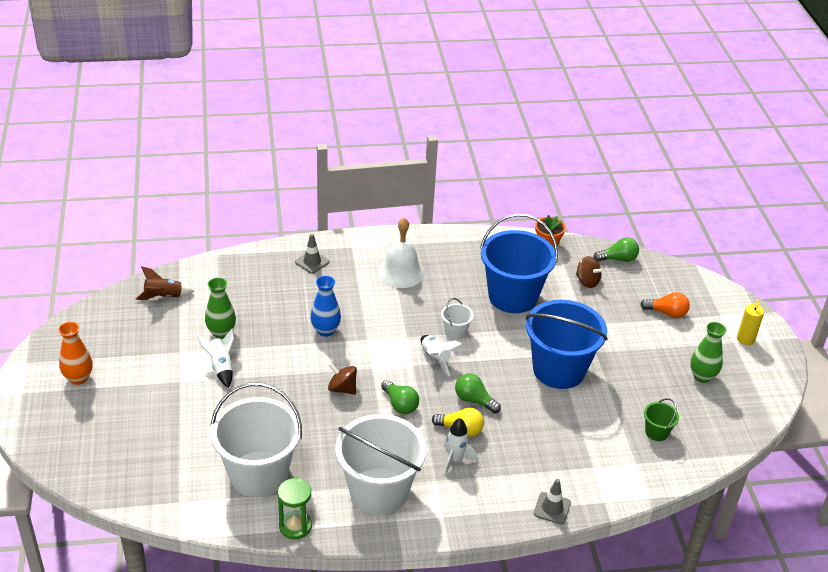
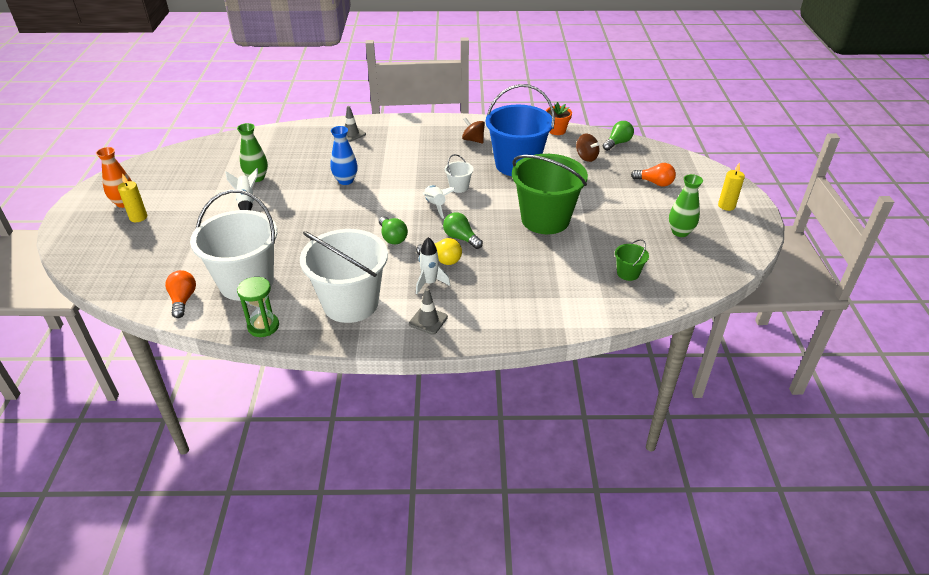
camera: 10 degrees right, 0 degrees up
brown rocket [136,266,194,300] -> none
brown spinning top [328,363,357,395] -> brown spinning top moved to [462,117,485,144]
white bell [378,218,425,288] -> none
blue bucket [526,300,608,389] -> green bucket [512,154,588,234]
grey traffic cone [534,479,571,524] -> grey traffic cone moved to [409,288,448,335]
green light bulb [594,237,639,262] -> green light bulb turned 45 degrees counterclockwise [603,121,634,151]
none -> yellow candle [118,174,147,222]
none -> orange light bulb [165,270,196,318]

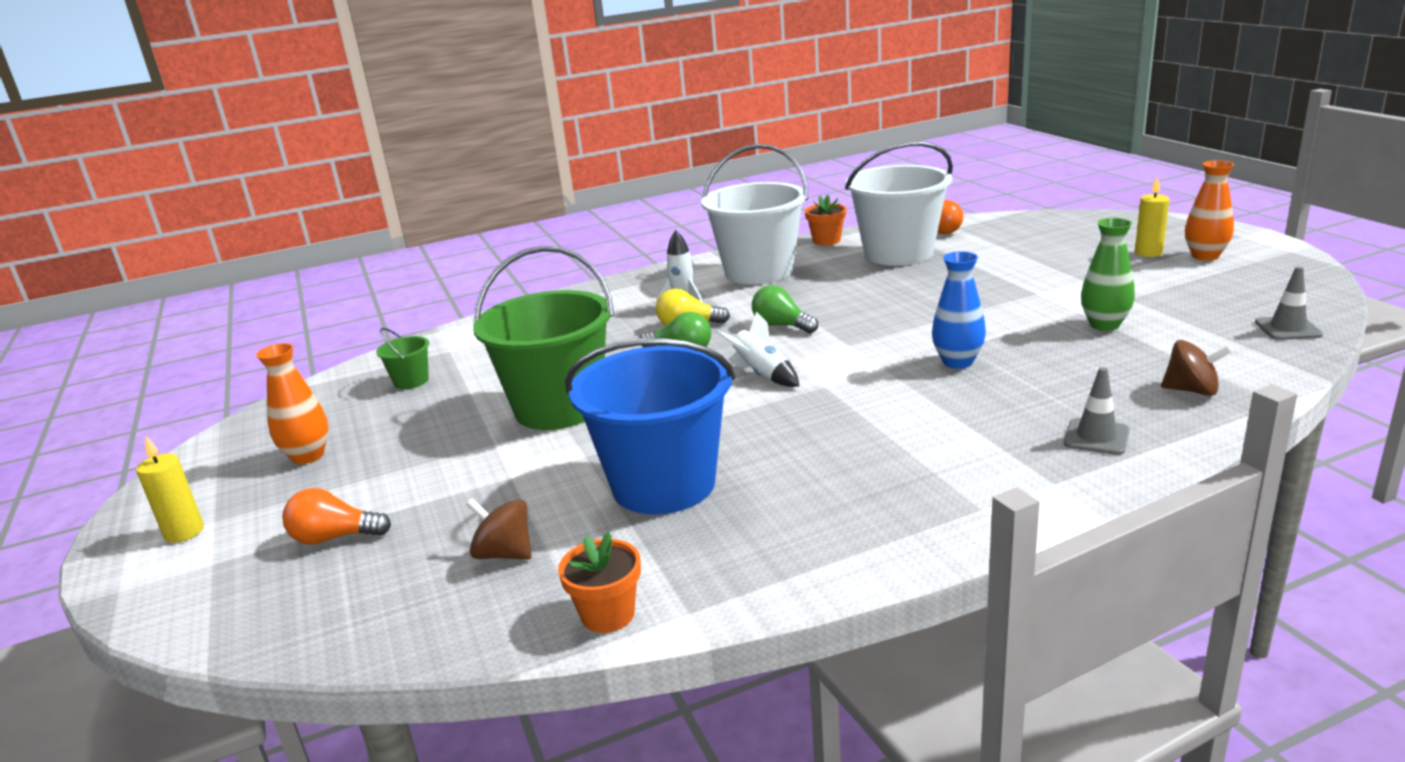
camera: 160 degrees right, 15 degrees down
white rocket [225,168,258,210] -> none
green hourglass [237,277,279,337] -> orange flower pot [805,195,846,245]
grey traffic cone [409,288,448,335] -> grey traffic cone moved to [1255,267,1323,340]
white bucket [445,154,473,193] -> none
brown spinning top [462,117,485,144] -> brown spinning top moved to [1161,340,1232,396]
green light bulb [603,121,634,151] -> none
green vase [669,174,703,237] -> orange vase [256,343,329,464]

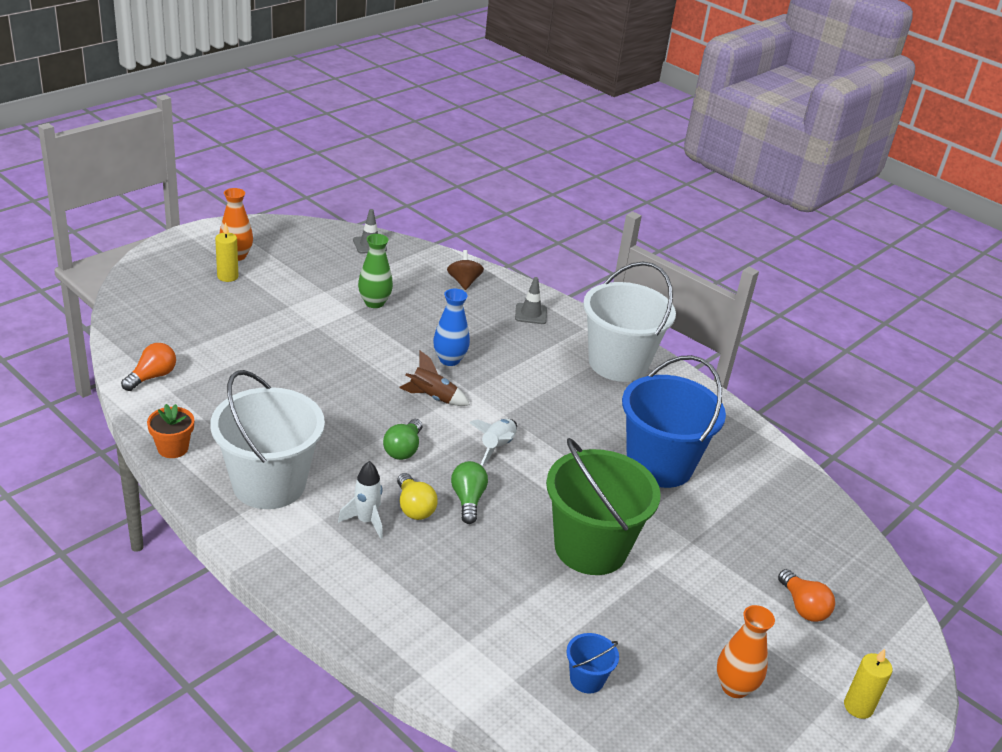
camera: 120 degrees left, 10 degrees up
green bucket [376,328,429,389] -> blue bucket [566,633,619,693]
brown spinning top [466,498,531,560] -> none
orange flower pot [558,532,641,633] -> none
white bucket [845,141,953,266] -> white bucket moved to [583,262,676,382]
none -> brown rocket [399,351,470,406]

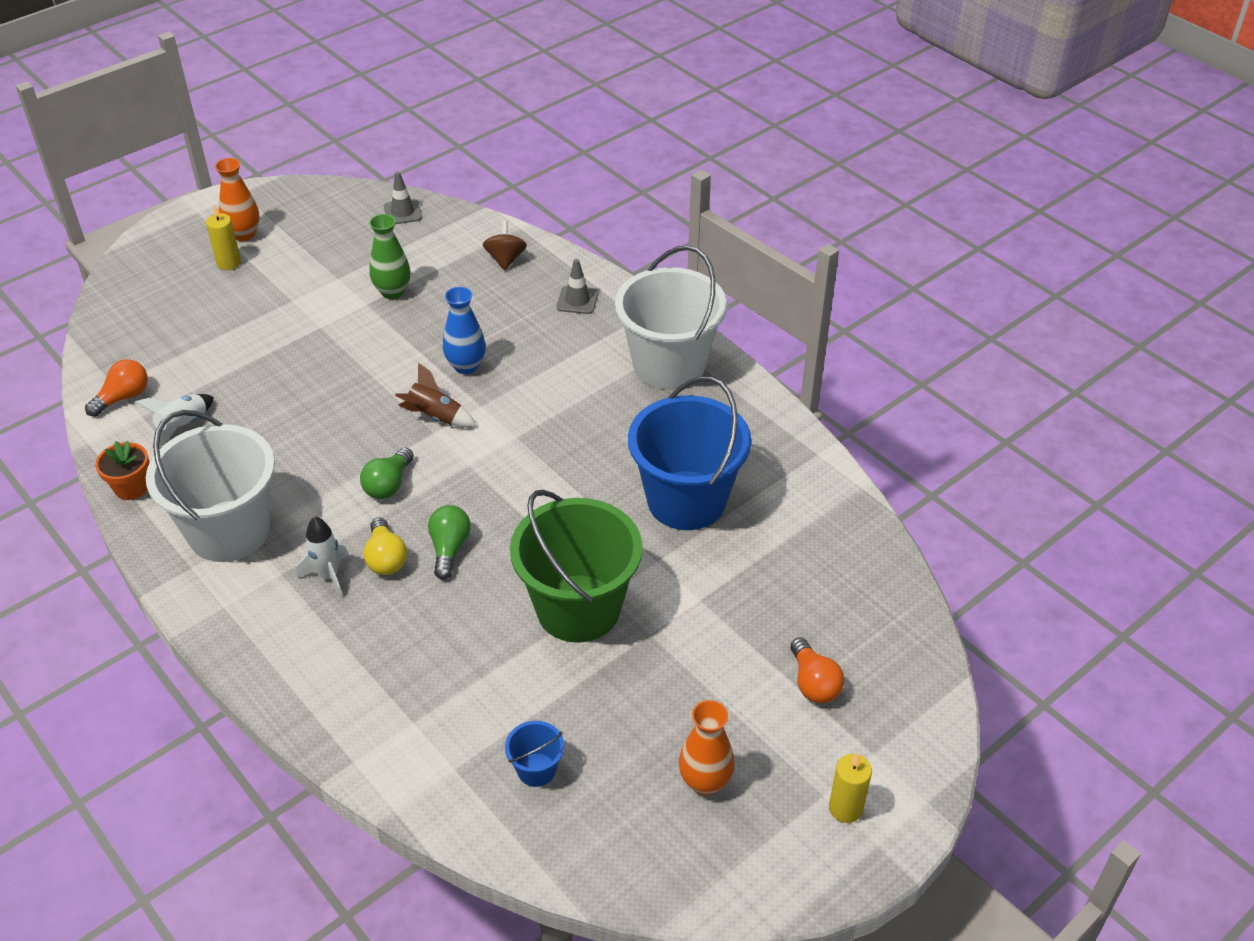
camera: 10 degrees right, 10 degrees up
white rocket [469,419,517,466] -> white rocket moved to [134,394,214,450]

